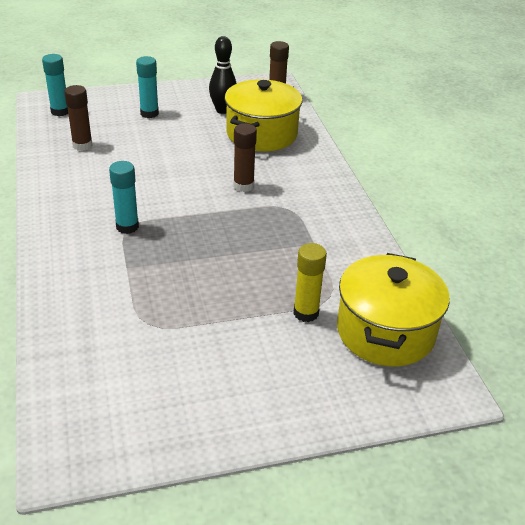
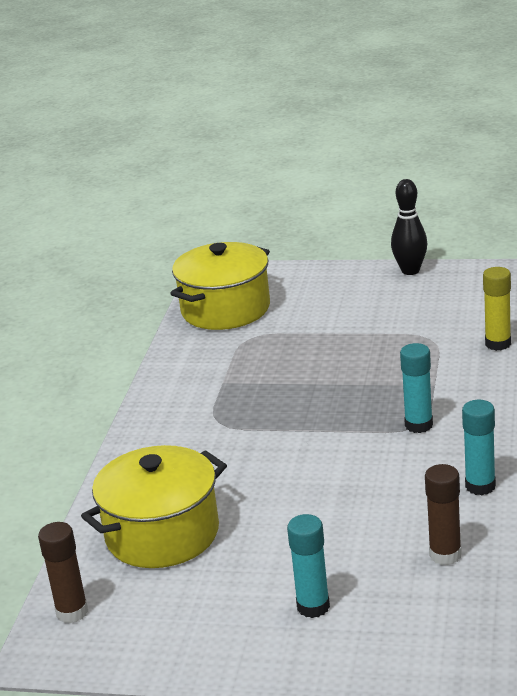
camera: 150 degrees left, 10 degrees down
turquoise glue stick [42,54,68,116] -> turquoise glue stick moved to [462,400,496,495]
black bowling pin [209,36,237,114] -> black bowling pin moved to [391,179,427,275]
brown glue stick [233,123,257,192] -> none
yellow glue stick [294,243,327,322] -> yellow glue stick moved to [483,267,511,351]

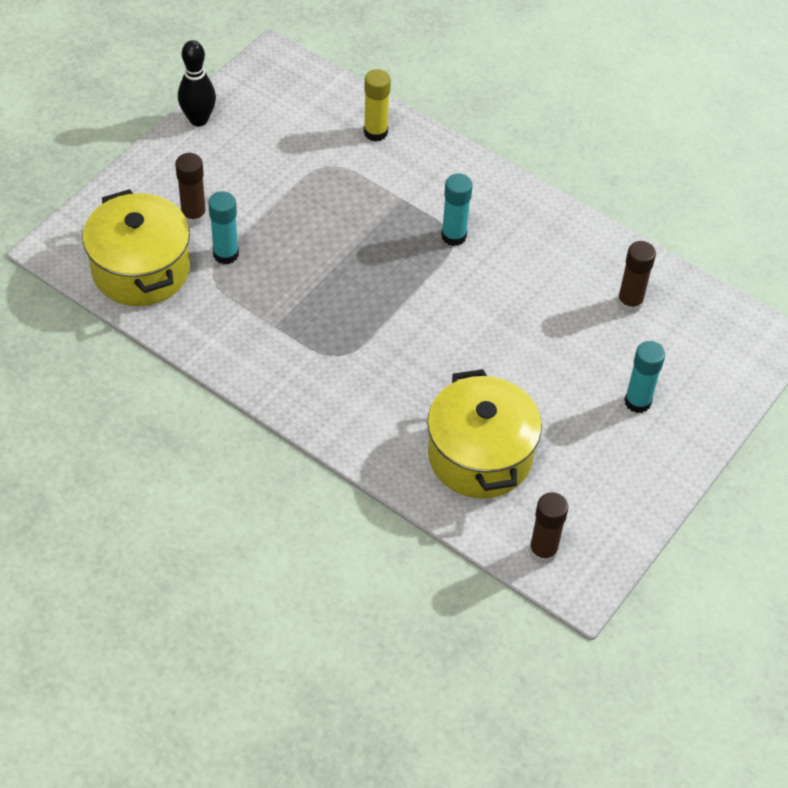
camera: 70 degrees left, 25 degrees up
turquoise glue stick [462,400,496,495] -> turquoise glue stick moved to [208,191,239,264]
none -> brown glue stick [175,153,206,226]

